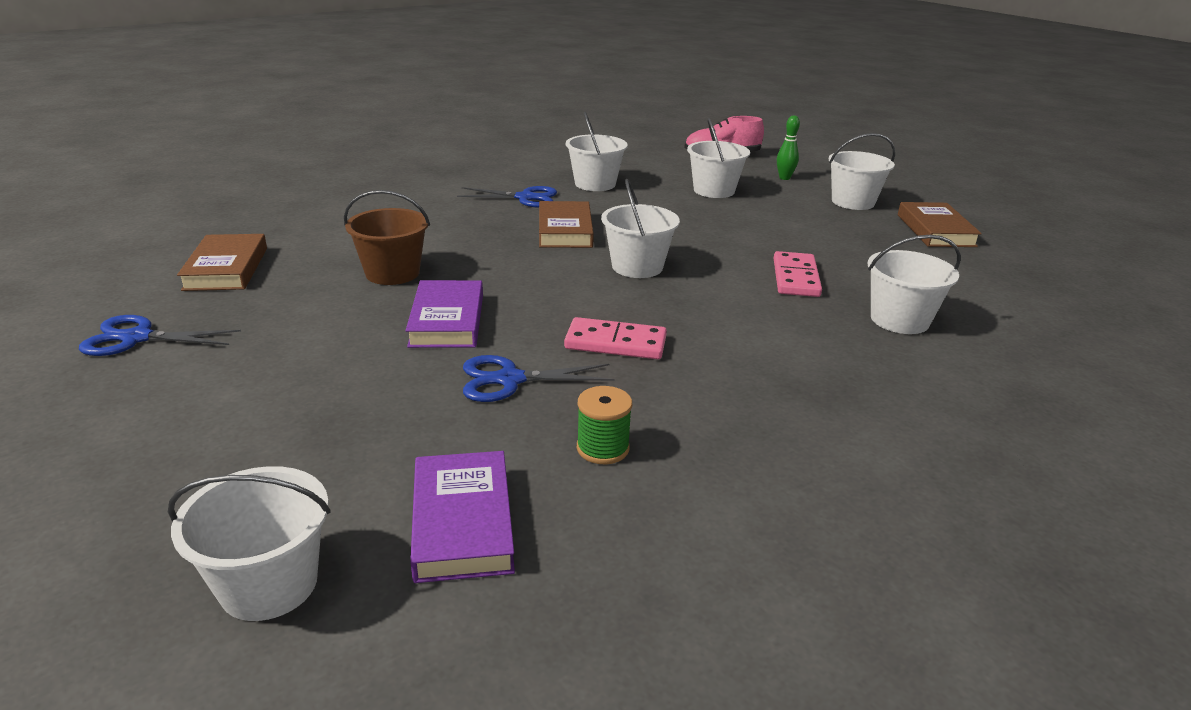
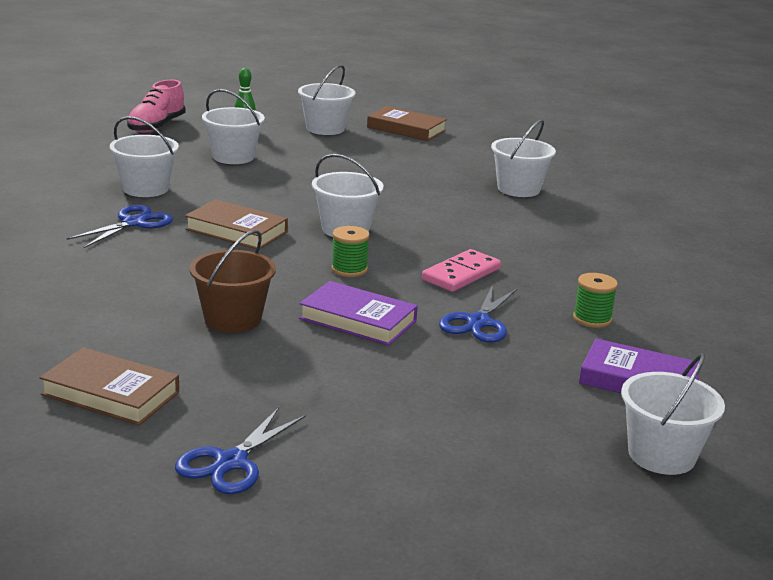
camera: 60 degrees left, 5 degrees down
pink domino [774,251,822,297] -> none
none -> green spool [331,226,370,277]

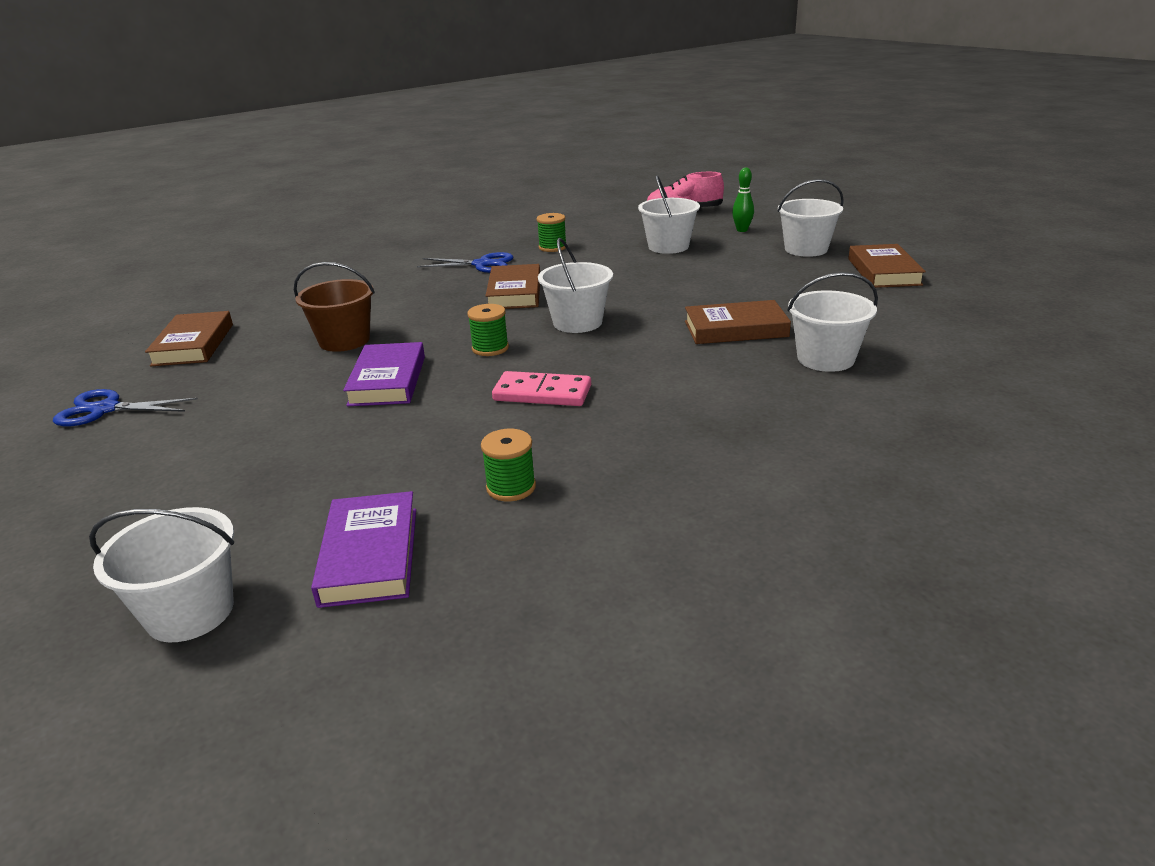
camera: 65 degrees right, 5 degrees up
white bucket [110,116,179,197] -> green spool [537,213,566,252]
blue scissors [439,284,518,342] -> none
none -> brown book [685,300,791,344]

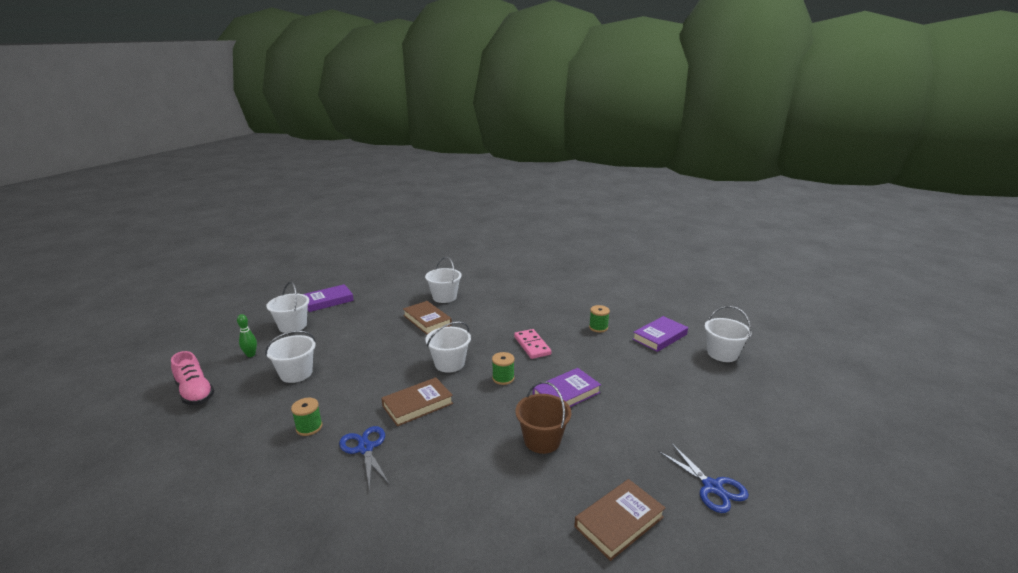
camera: 125 degrees left, 5 degrees down
brown book [848,244,926,288] -> purple book [303,284,354,312]

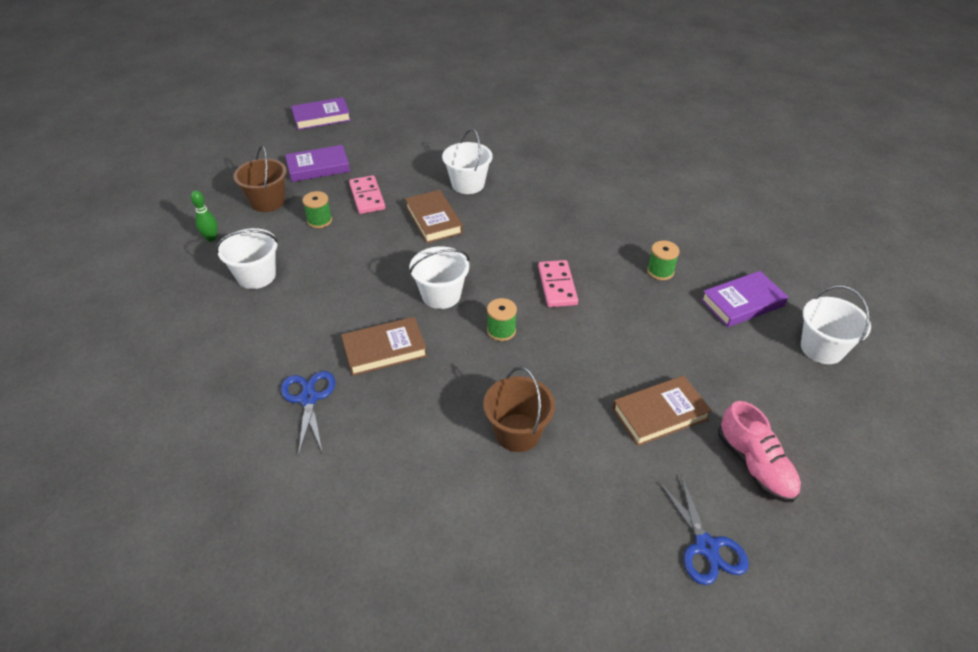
camera: 15 degrees right, 20 degrees up
pink shoe [171,351,214,405] -> pink shoe moved to [718,401,801,502]
white bucket [266,282,309,333] -> brown bucket [233,145,287,212]
green spool [291,398,322,436] -> green spool moved to [302,191,332,228]
purple book [533,368,601,407] -> purple book moved to [291,97,351,130]
brown book [574,479,665,561] -> brown book moved to [612,375,712,446]
none -> pink domino [349,175,385,214]

